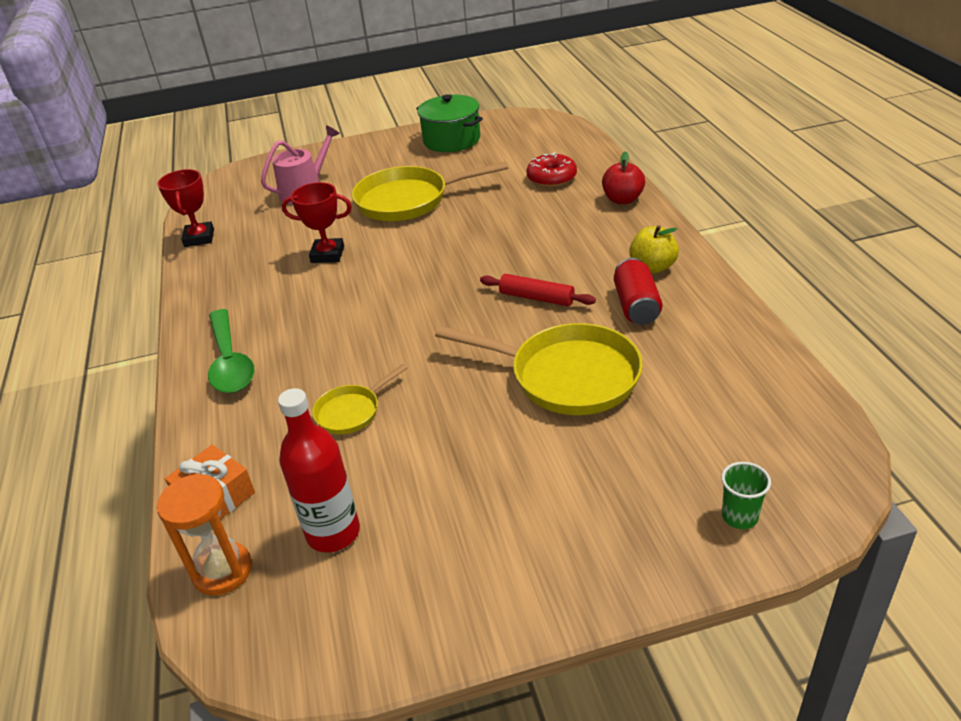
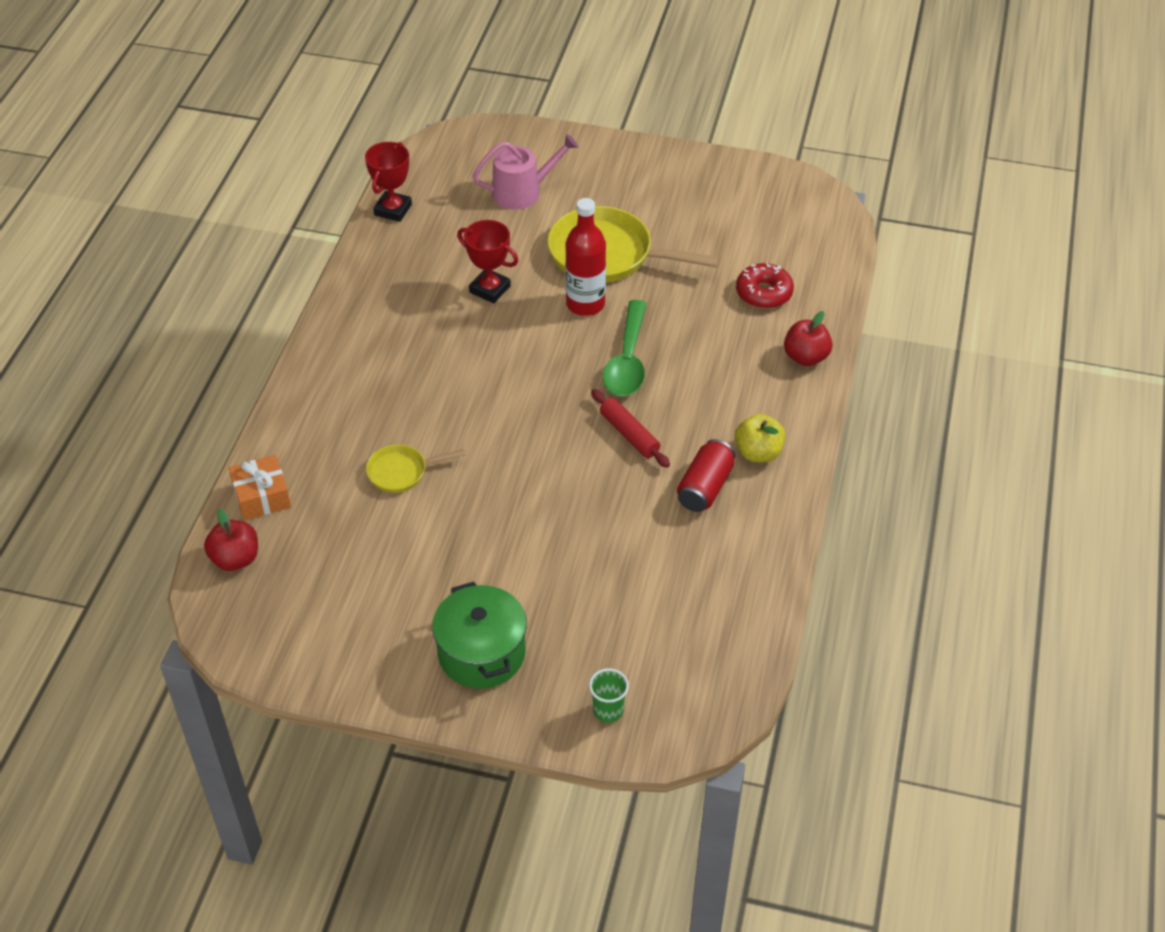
camera: 25 degrees right, 10 degrees up
orange hourglass [157,473,252,596] -> red apple [204,509,258,571]
green spoon [208,309,255,393] -> green spoon moved to [603,300,647,396]
red bottle [278,388,360,553] -> red bottle moved to [565,198,606,316]
green pot [416,94,483,152] -> green pot moved to [432,582,527,689]
yellow pan [435,323,643,415] -> none

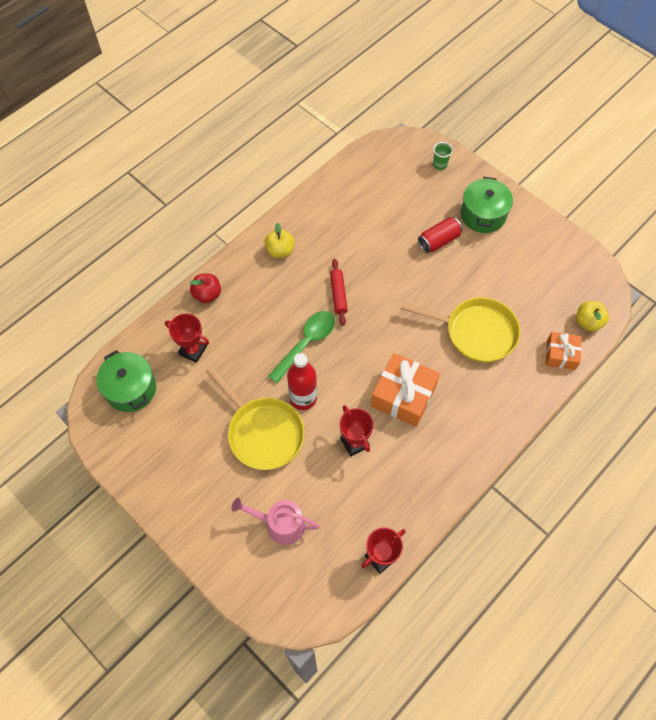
camera: 150 degrees left, 15 degrees up
red apple [204,509,258,571] -> yellow apple [576,301,609,332]
yellow pan [366,444,465,493] -> yellow pan [401,297,520,363], size x1.96
red can [677,439,735,512] -> red can moved to [418,217,463,253]
red donut [736,263,794,309] -> red trophy [165,313,209,363]
none -> green pot [96,350,156,412]
none -> orange gift [371,353,440,427]

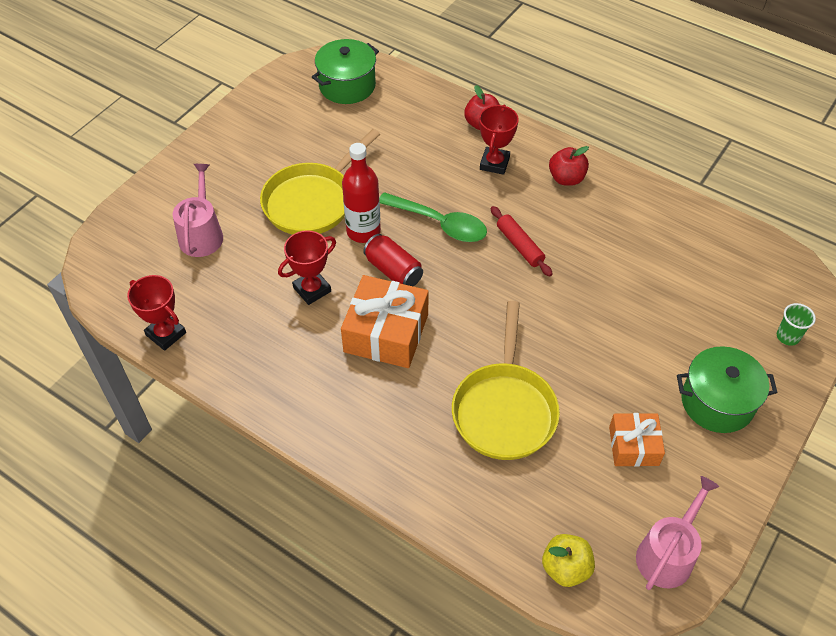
camera: 80 degrees right, 10 degrees down
red trophy [165,313,209,363] -> red trophy moved to [479,105,519,175]
yellow apple [264,223,294,258] -> red apple [549,146,589,186]
red rolling pin [330,259,348,326] -> red rolling pin turned 75 degrees clockwise [491,206,553,277]
red can [418,217,463,253] -> red can moved to [363,234,423,287]
orange gift [546,332,582,370] -> orange gift moved to [609,413,665,467]
none -> pink watering can [636,476,719,590]

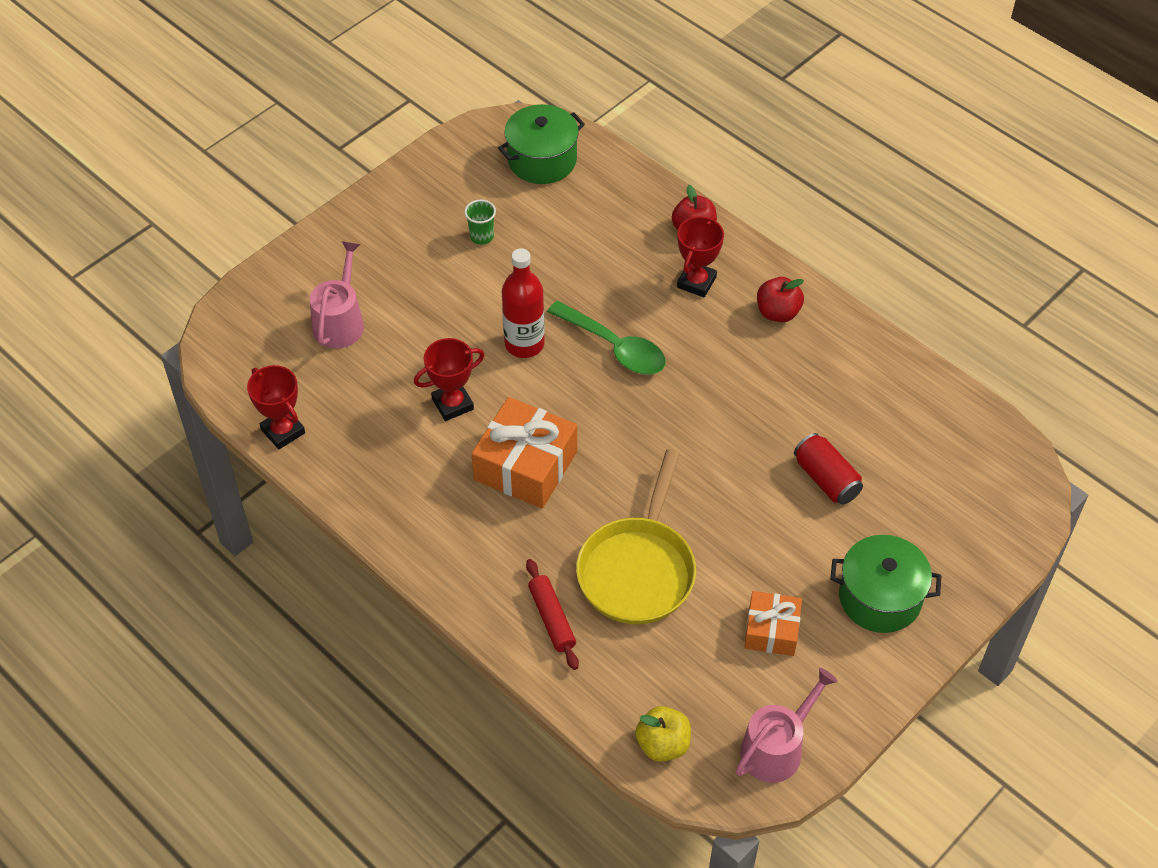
camera: 10 degrees right, 0 degrees up
yellow pan [260,129,380,235] -> none
red can [363,234,423,287] -> red can moved to [794,433,863,505]
red rolling pin [491,206,553,277] -> red rolling pin moved to [526,559,579,670]
green cup [777,303,816,346] -> green cup moved to [464,200,496,245]

